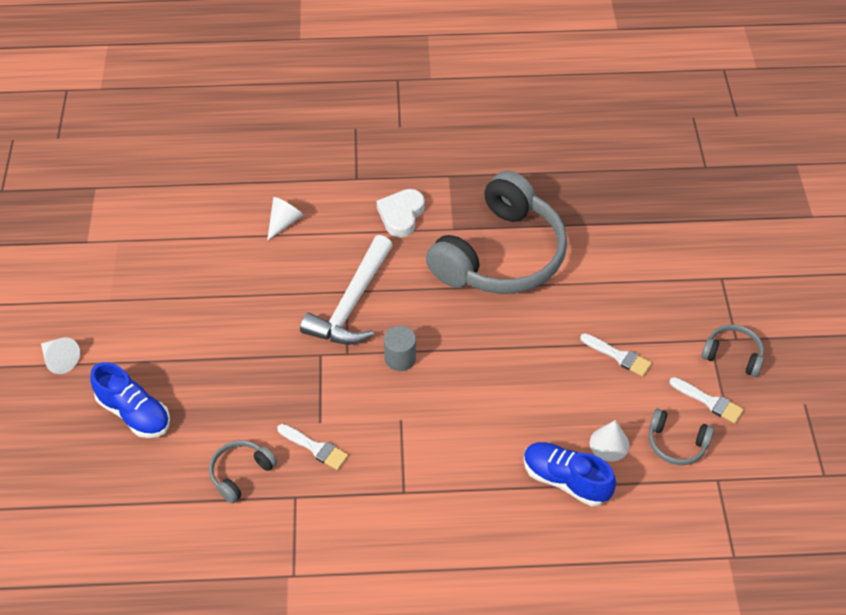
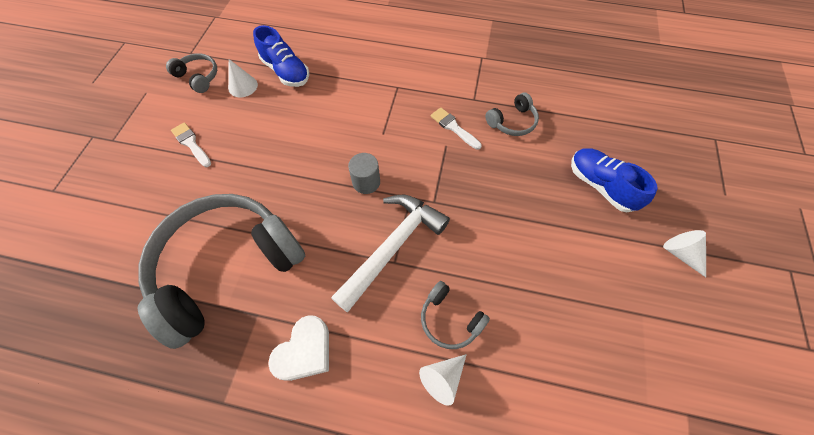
camera: 165 degrees left, 10 degrees up
white brush [669,377,744,424] -> none
grey headphones [701,324,764,377] -> grey headphones moved to [421,281,490,349]

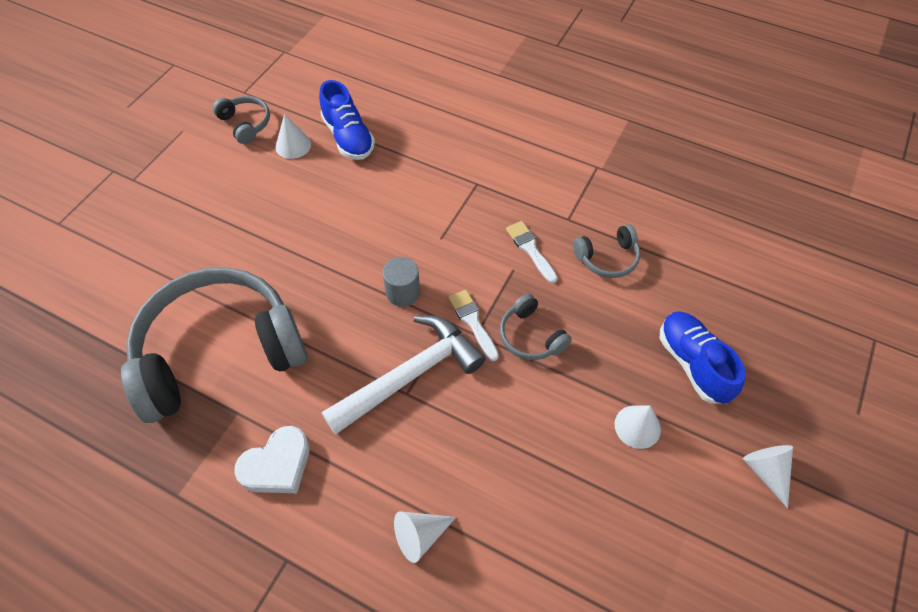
camera: 15 degrees right, 5 degrees down
white brush [171,122,211,167] -> white brush moved to [448,290,499,361]
grey headphones [421,281,490,349] -> grey headphones moved to [500,293,572,360]
none -> white cone [615,405,661,449]

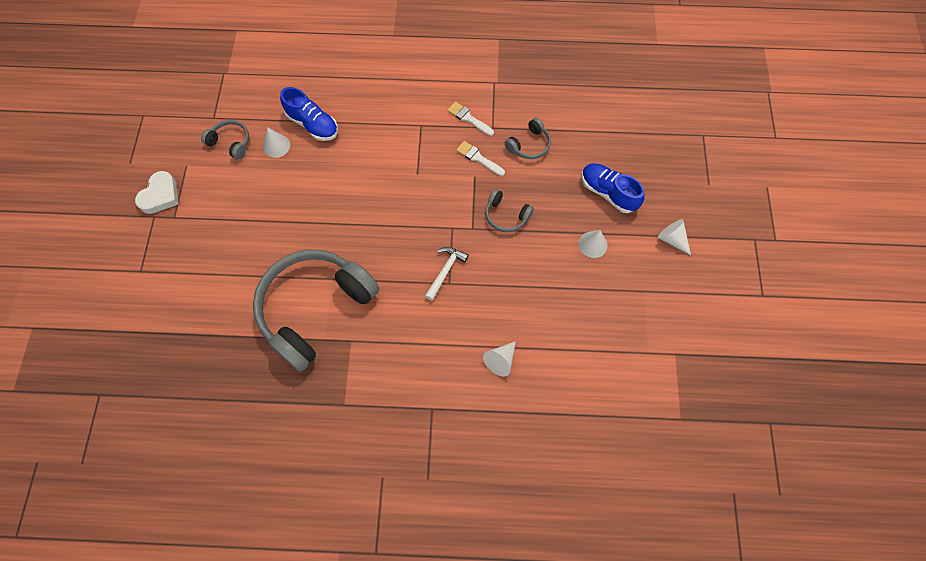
camera: 25 degrees left, 10 degrees up
white heart [234,426,310,493] -> white heart moved to [135,171,179,214]
white hammer [322,315,486,435] -> white hammer [425,247,469,301], size x0.55
grey cylinder [382,257,420,307] -> none
white brush [448,290,499,361] -> white brush moved to [447,101,494,136]

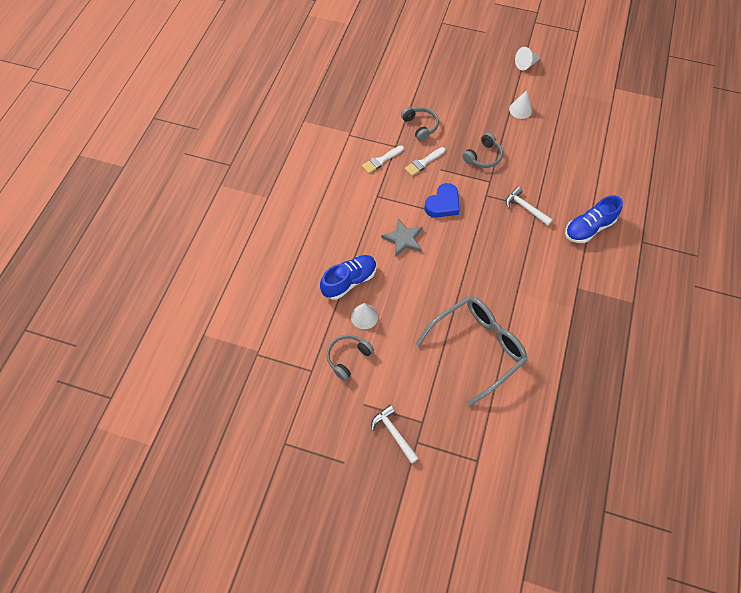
camera: 75 degrees left, 5 degrees down
white heart [135,171,179,214] -> white hammer [371,405,419,464]
grey headphones [253,249,380,372] -> none
white cone [483,341,516,376] -> none
blue shoe [582,163,645,213] -> blue shoe moved to [565,196,623,243]
none -> grey star [381,219,423,257]
none -> grey glasses [416,296,527,407]
none -> blue heart [424,183,460,218]

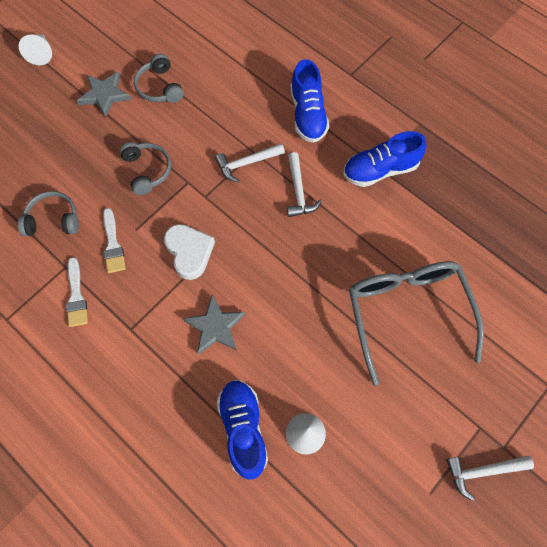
camera: 65 degrees left, 5 degrees up
grey headphones [327,335,374,381] -> grey headphones moved to [134,54,184,103]
blue heart [424,183,460,218] -> white heart [164,224,215,280]
white cone [509,90,532,119] -> grey star [77,72,132,118]
none -> white hammer [287,152,322,217]
none -> blue shoe [343,131,426,187]

